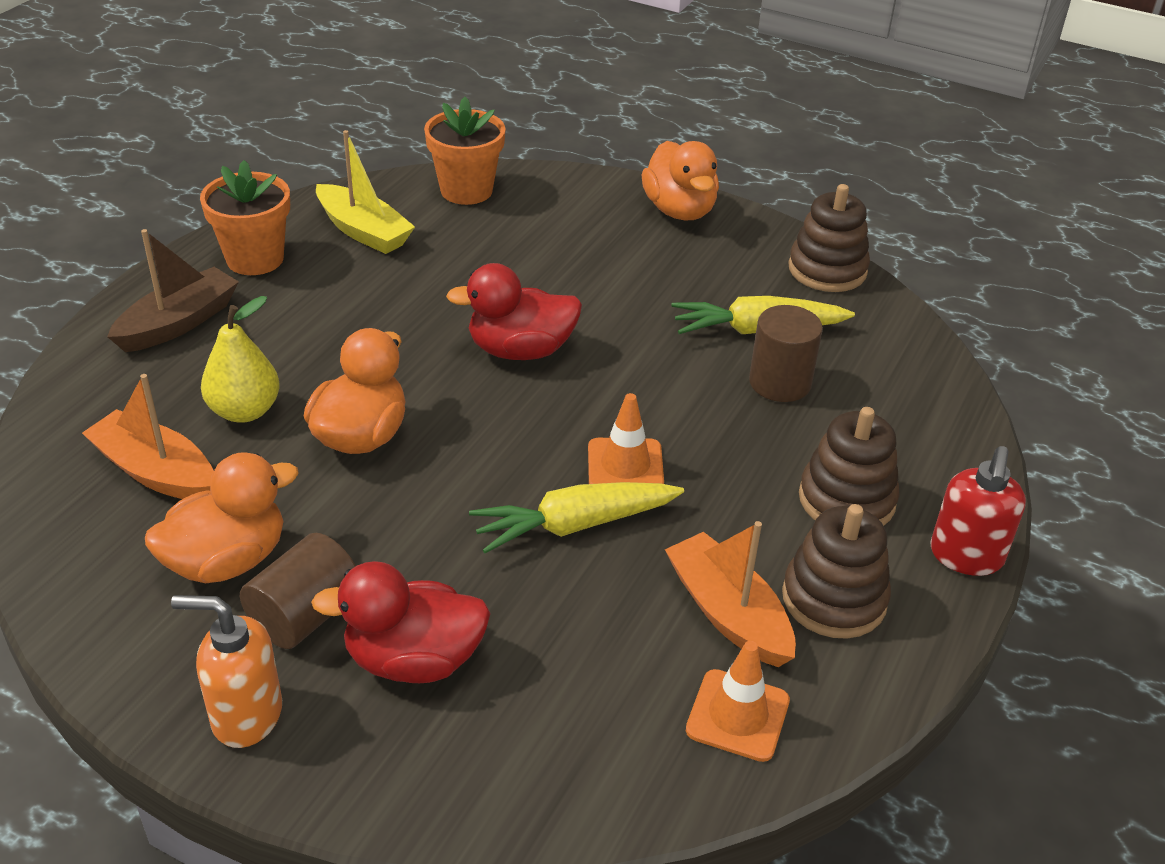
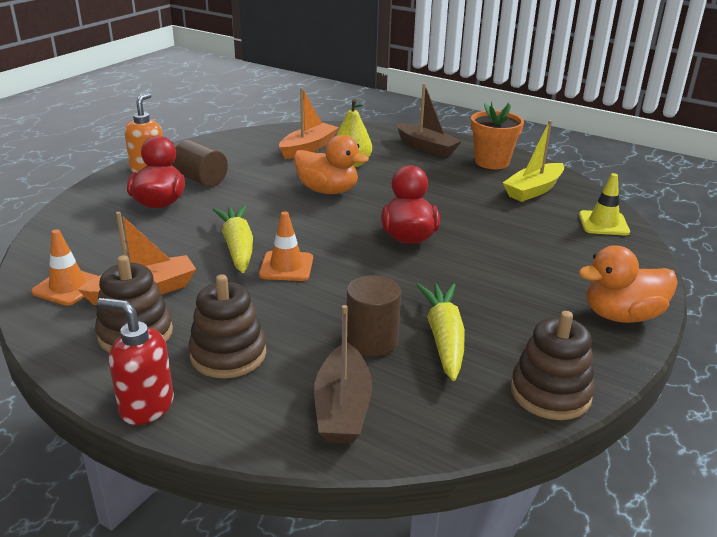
camera: 95 degrees right, 10 degrees down
orange duck [145,452,299,583] -> none
orange flower pot [424,97,506,205] -> yellow traffic cone [579,173,630,235]
none -> brown boat [314,305,372,444]

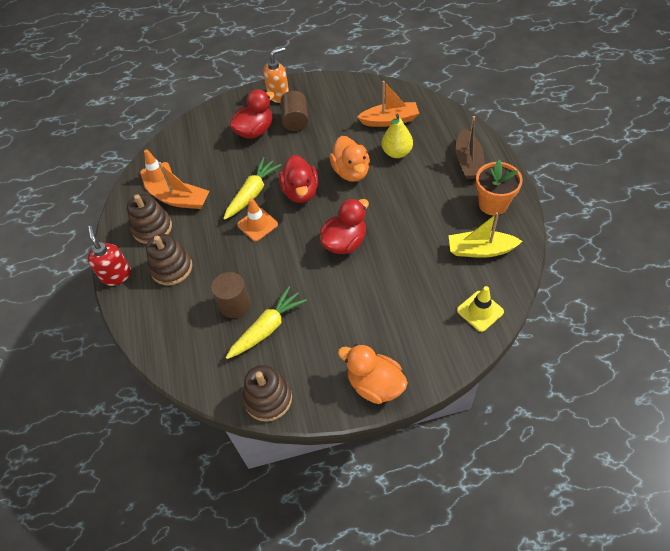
camera: 50 degrees right, 25 degrees up
brown boat [314,305,372,444] -> none
none -> red duck [279,155,319,203]

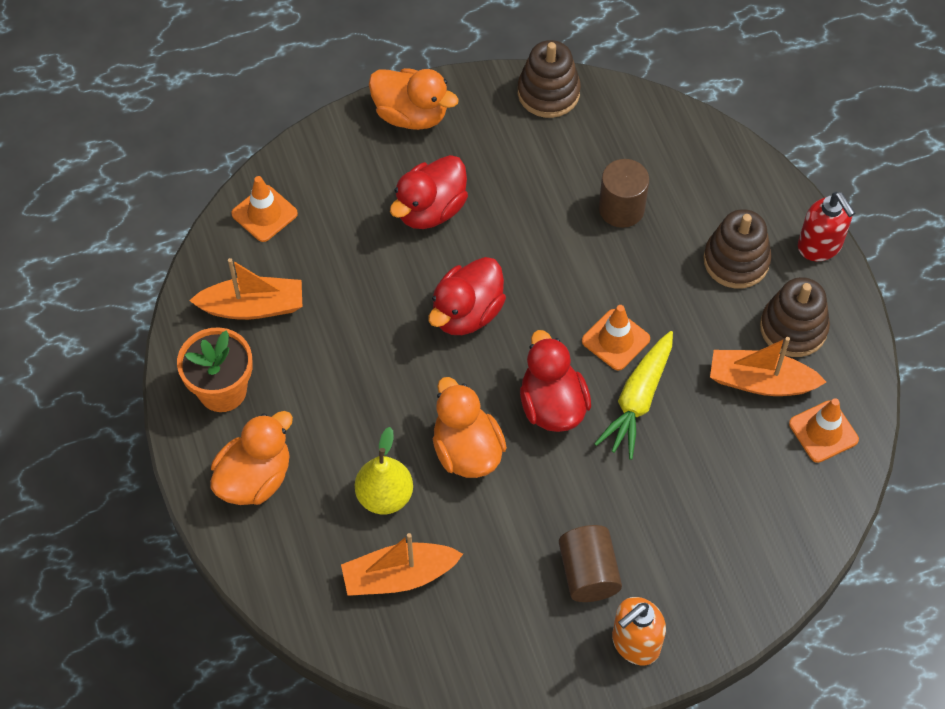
camera: 170 degrees right, 5 degrees up
yellow carrot [226,286,307,359] -> none
red duck [230,89,275,139] -> red duck moved to [390,155,468,229]
yellow boat [449,212,522,258] -> orange boat [189,258,302,320]
brown boat [456,116,484,179] -> orange duck [210,411,293,505]
yellow traffic cone [457,286,504,332] -> orange traffic cone [231,176,298,242]

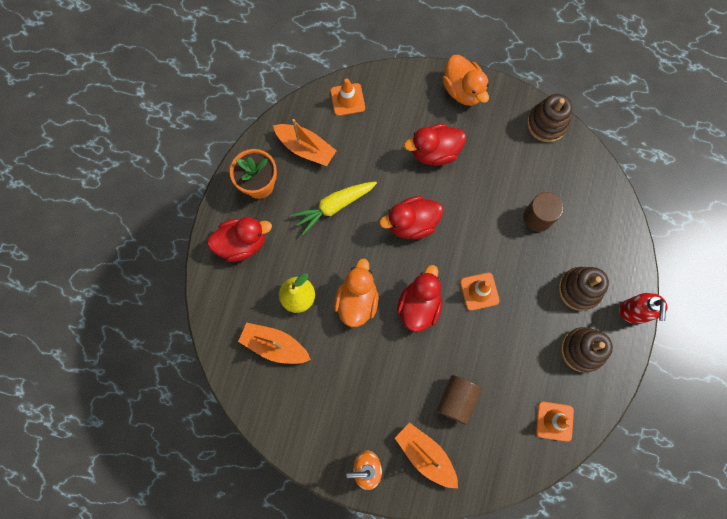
camera: 35 degrees right, 15 degrees up
orange duck [210,411,293,505] -> red duck [207,217,272,262]
brown cylinder [559,525,622,602] -> brown cylinder moved to [437,375,481,425]
yellow carrot [594,331,673,460] -> yellow carrot moved to [291,182,377,235]
orange boat [710,337,826,396] -> orange boat moved to [395,423,458,488]

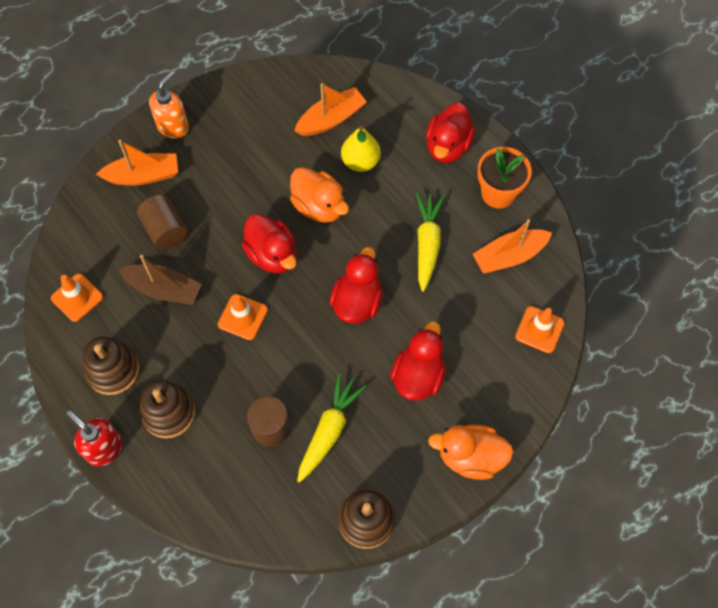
camera: 125 degrees right, 10 degrees down
none -> brown boat [118,255,202,305]
none -> yellow carrot [297,373,367,483]

